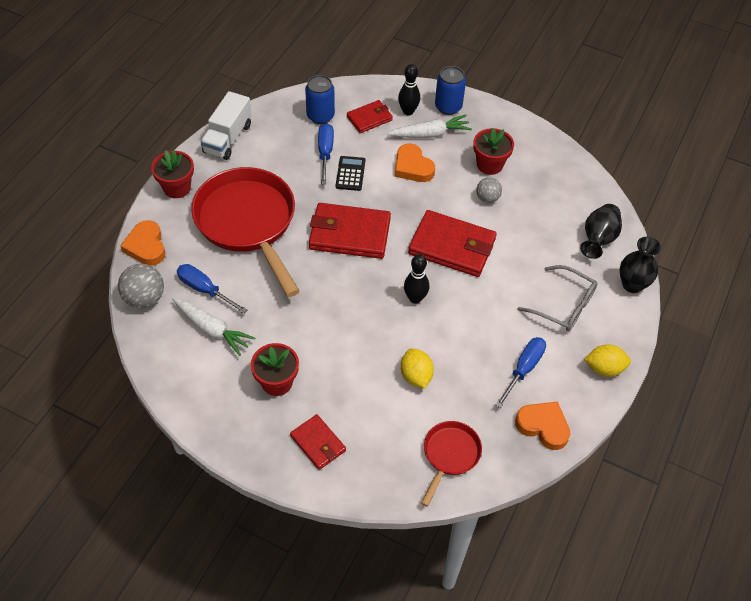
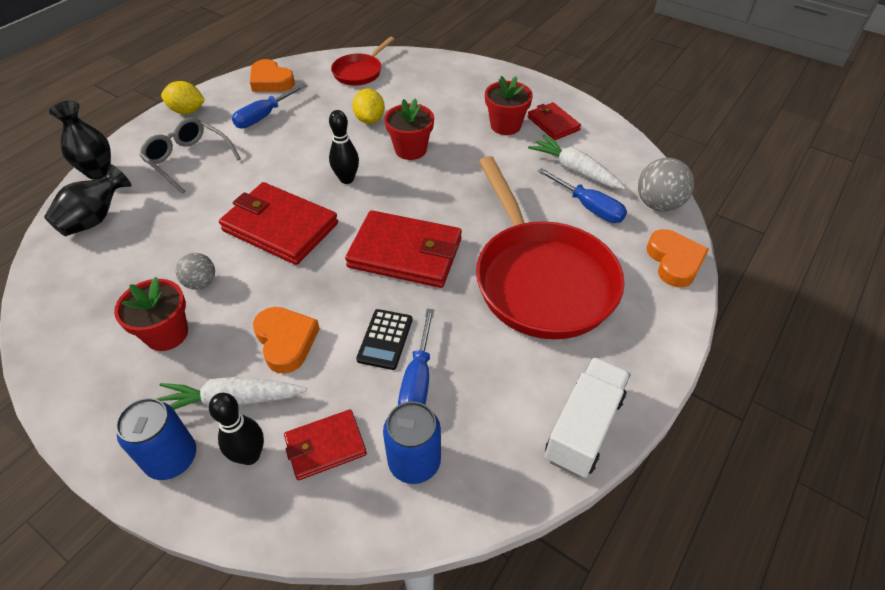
camera: 170 degrees left, 5 degrees down
red flower pot [151,150,194,198] -> red flower pot moved to [384,98,434,160]
red wallet [290,414,346,470] -> red wallet moved to [528,102,581,140]

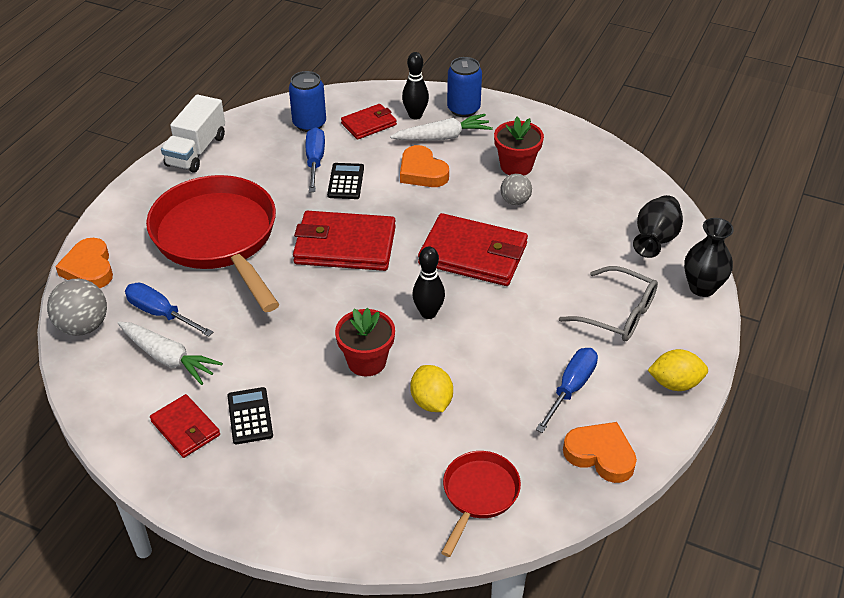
camera: 170 degrees right, 5 degrees down
red flower pot [485,76,533,135] -> black calculator [227,387,273,444]

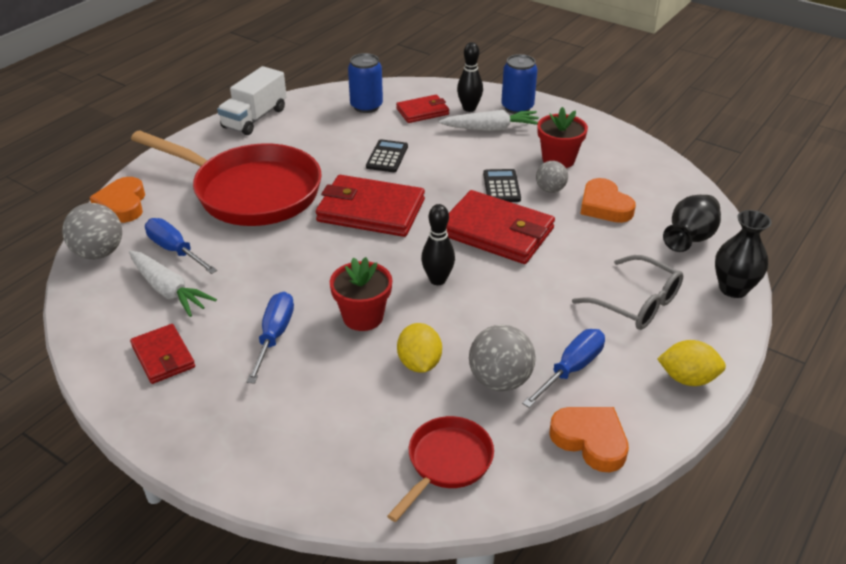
camera: 10 degrees right, 5 degrees down
red pan [146,175,280,312] -> red pan turned 135 degrees clockwise [131,130,322,226]
black calculator [227,387,273,444] -> black calculator moved to [483,169,521,202]
blue screwdriver [306,127,325,192] -> blue screwdriver moved to [247,292,294,384]
orange heart [400,145,449,187] -> orange heart moved to [580,178,636,223]
none -> grey ball [469,325,536,391]

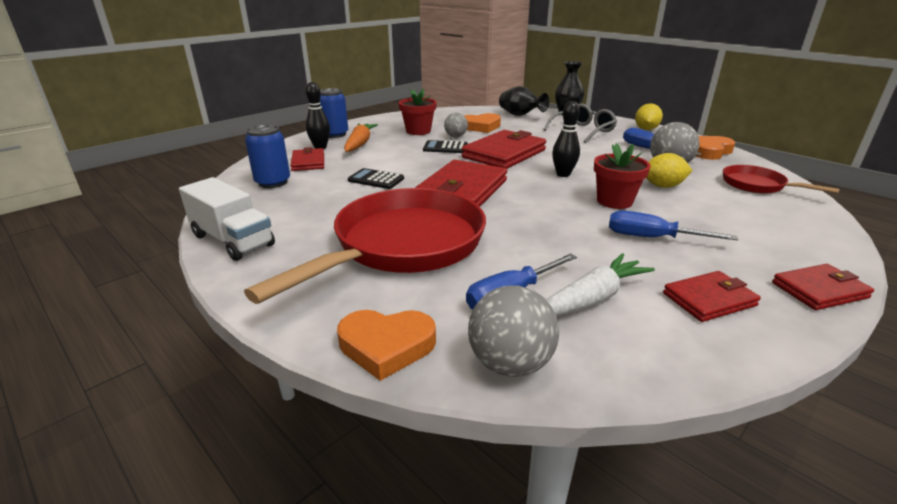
camera: 80 degrees left, 10 degrees down
white carrot [439,110,539,131] -> orange carrot [344,123,378,152]
none -> red wallet [772,264,874,310]

